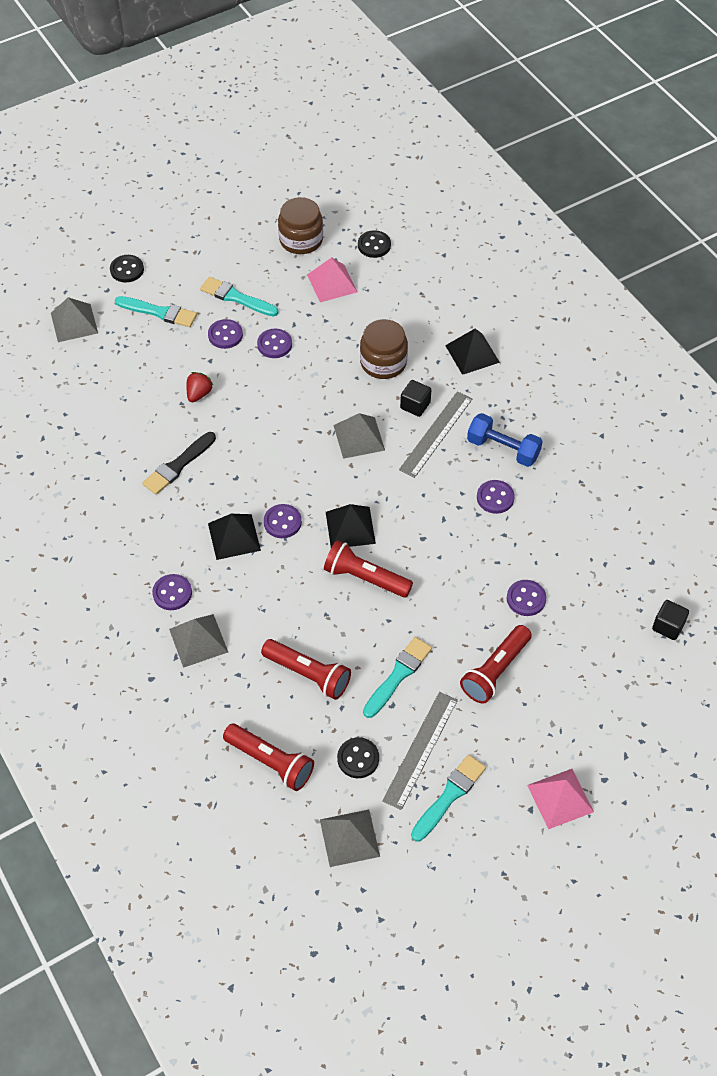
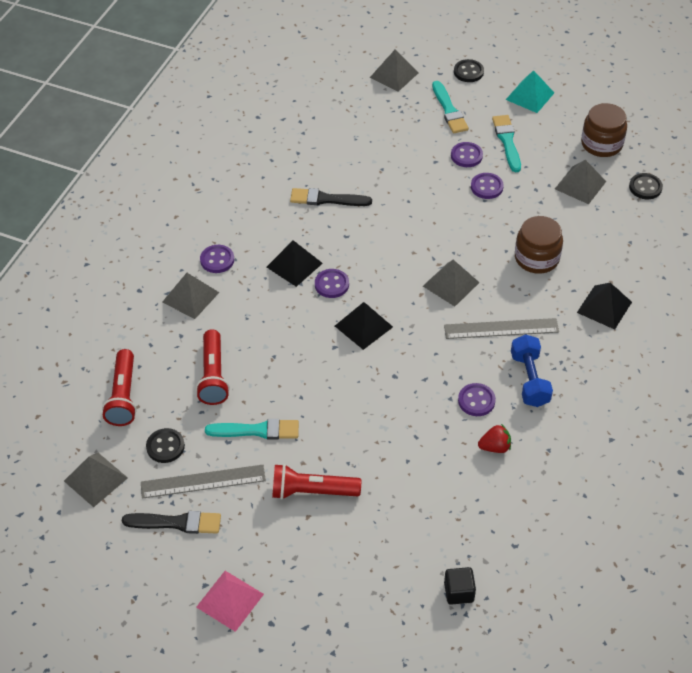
camera: 55 degrees right, 5 degrees down
red strawberry [187,372,213,402] -> red strawberry moved to [478,424,511,453]
pink pyramid [307,257,357,302] -> grey pyramid [555,160,606,204]
red flashlight [324,540,413,598] -> none
black cube [400,380,431,417] -> none
turquoise brush [411,755,486,841] -> black brush [122,511,221,534]
purple button [507,580,546,616] -> none
none -> turquoise pyramid [506,70,554,113]

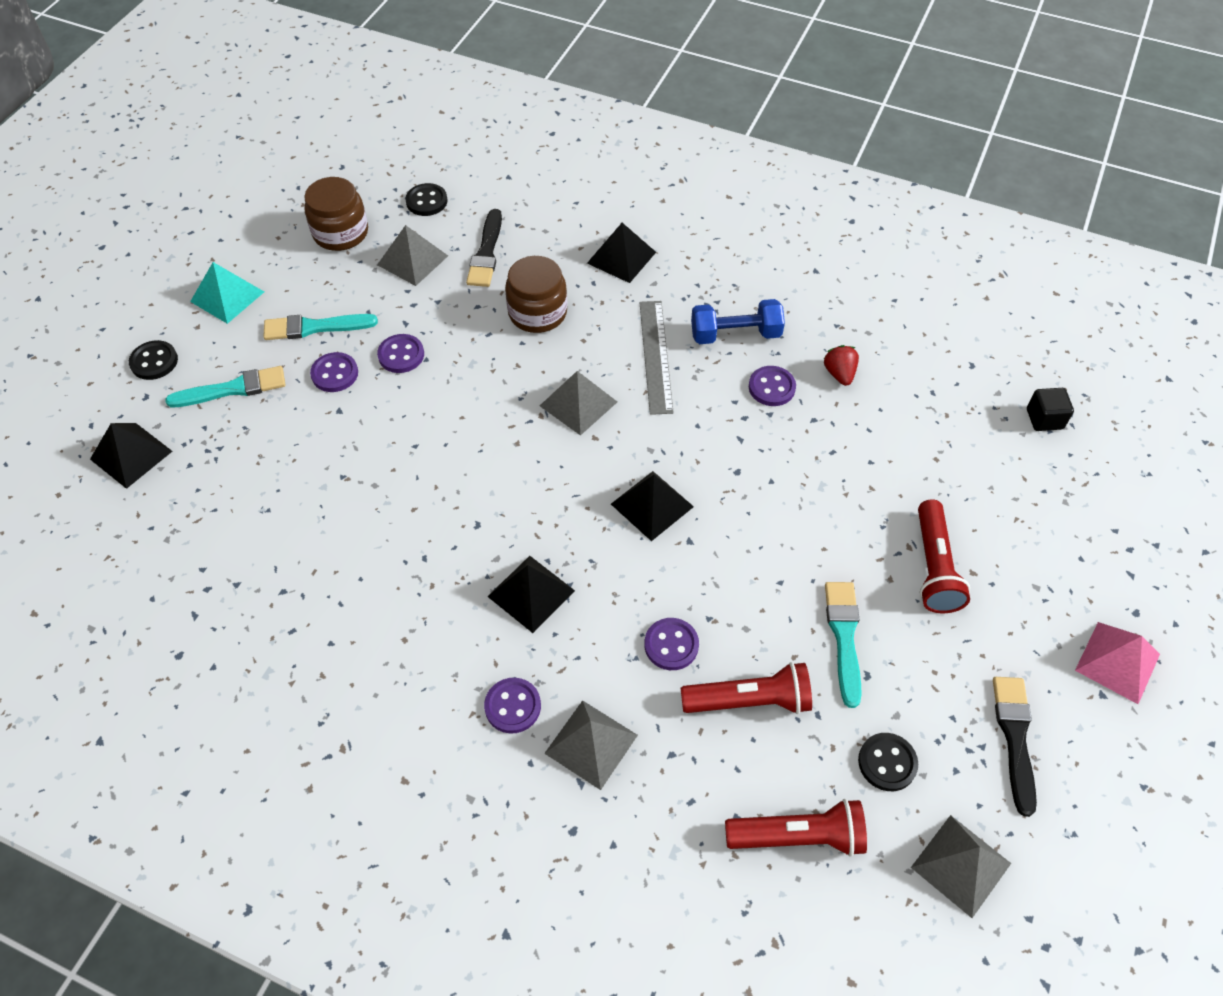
camera: 90 degrees left, 5 degrees up
grey ruler [141,465,266,499] -> none
black brush [290,188,372,206] -> black brush moved to [466,209,502,287]
purple button [315,269,349,298] -> purple button moved to [644,618,699,670]
grey pyramid [370,50,419,92] -> black pyramid [90,423,172,489]

